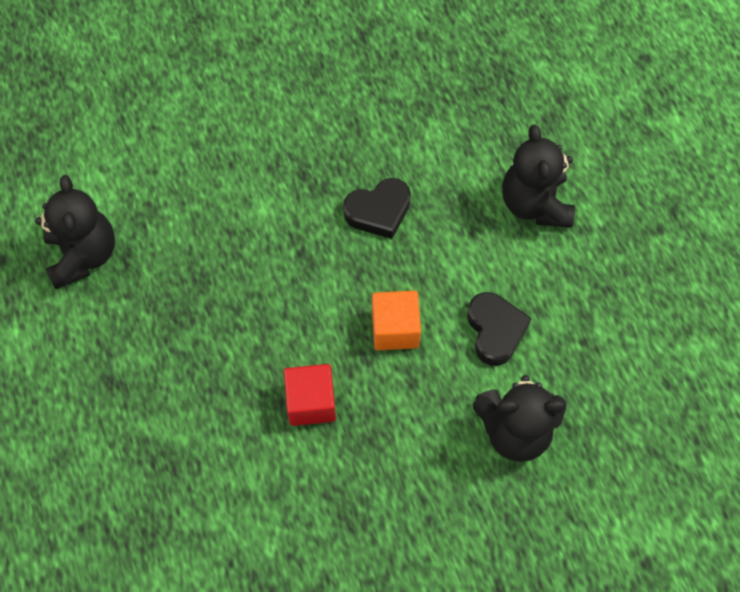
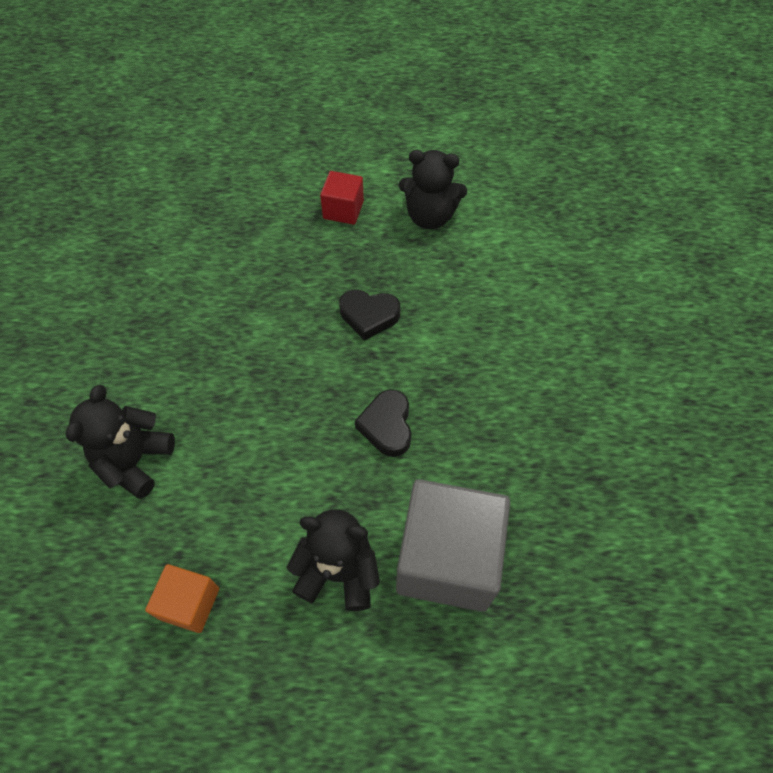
camera: 110 degrees right, 5 degrees down
red cube [284,364,336,426] -> red cube moved to [320,171,364,225]
orange cube [372,291,421,350] -> orange cube moved to [145,564,219,633]
black heart [467,292,532,366] -> black heart moved to [339,289,400,341]
none -> grey cube [396,479,510,612]

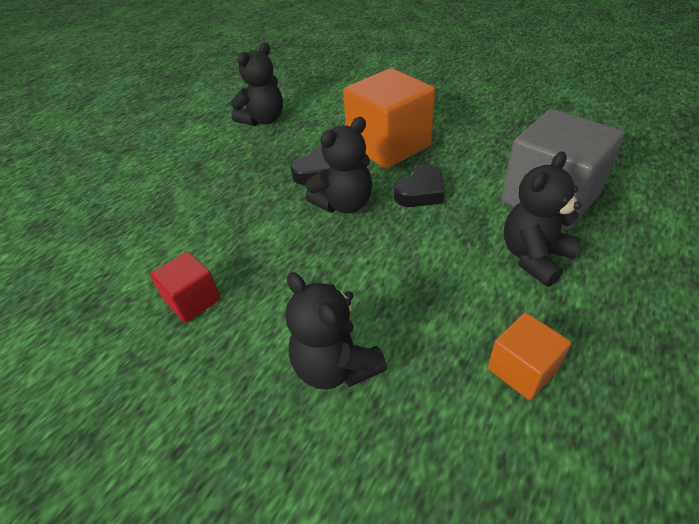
camera: 55 degrees left, 15 degrees down
red cube [320,171,364,225] -> red cube moved to [150,252,221,323]
black heart [355,389,411,457] -> black heart turned 75 degrees counterclockwise [394,164,445,207]
none -> black teddy bear [306,117,372,213]
none -> orange cube [343,68,435,169]

